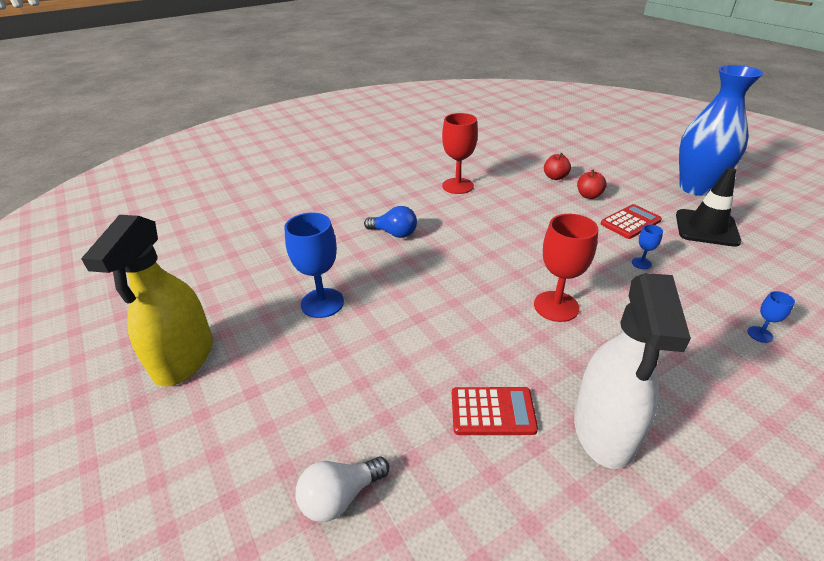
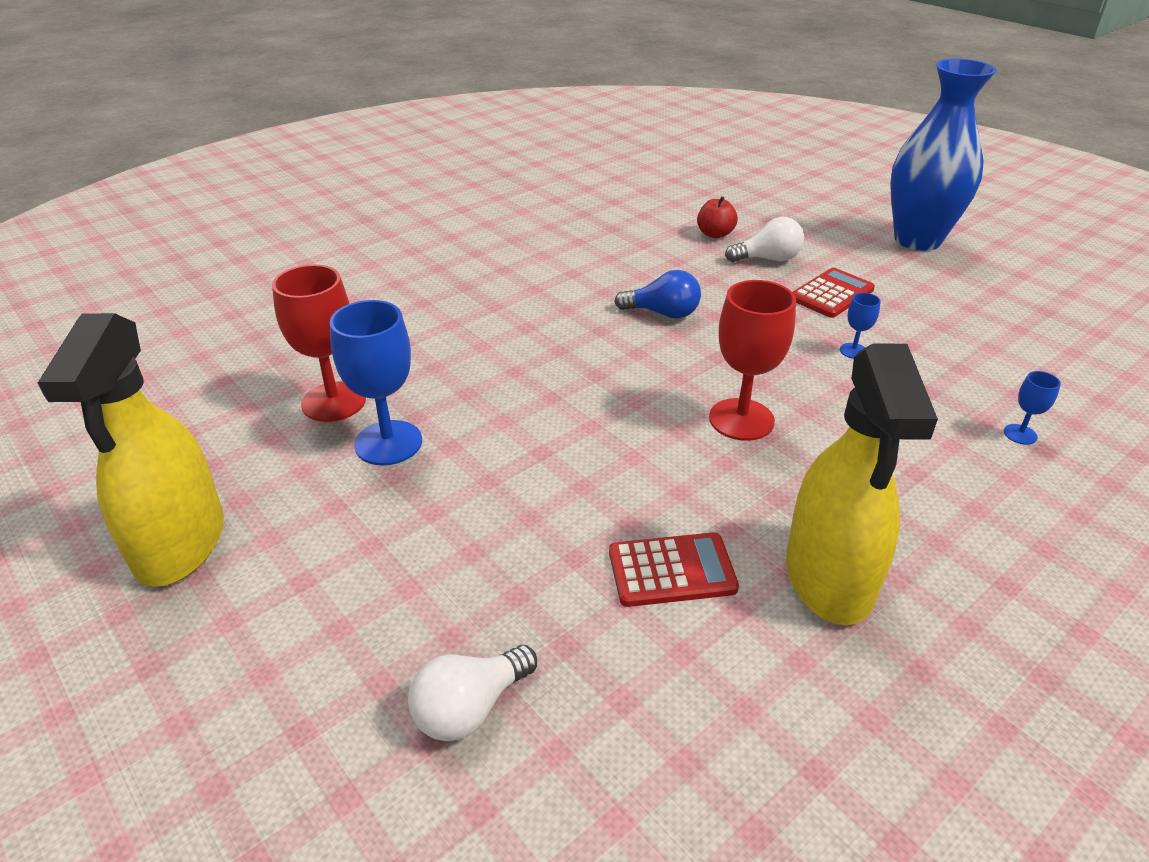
camera: 10 degrees left, 0 degrees up
blue light bulb [364,206,417,238] -> blue light bulb moved to [614,270,701,319]
red goblet [442,113,478,194] -> red goblet moved to [272,265,366,422]
white spray bottle [574,273,691,469] -> yellow spray bottle [786,344,938,625]
red apple [577,170,607,199] -> white light bulb [725,217,804,262]
black traffic cone [676,167,741,247] -> none

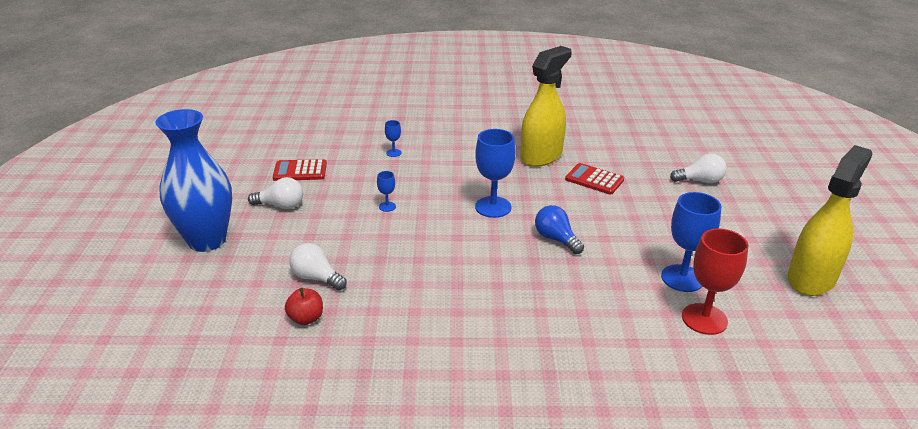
camera: 140 degrees left, 5 degrees down
blue light bulb [614,270,701,319] -> blue light bulb moved to [535,205,584,254]
red goblet [709,280,796,441] -> blue goblet [475,129,515,218]
red calculator [793,268,875,318] -> red calculator moved to [273,159,327,181]
none -> white light bulb [248,177,303,209]

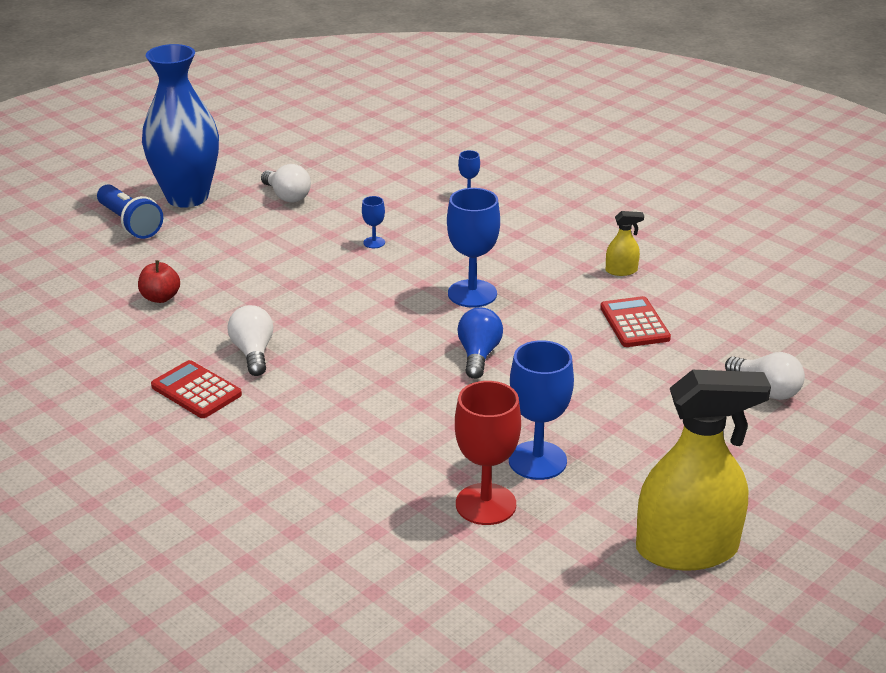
camera: 45 degrees right, 0 degrees up
red calculator [273,159,327,181] -> red calculator moved to [151,360,242,418]
white light bulb [289,243,347,291] -> white light bulb moved to [227,305,273,376]
yellow spray bottle [520,46,572,167] -> yellow spray bottle [606,211,644,276], size x0.41
none -> blue flashlight [97,184,163,239]

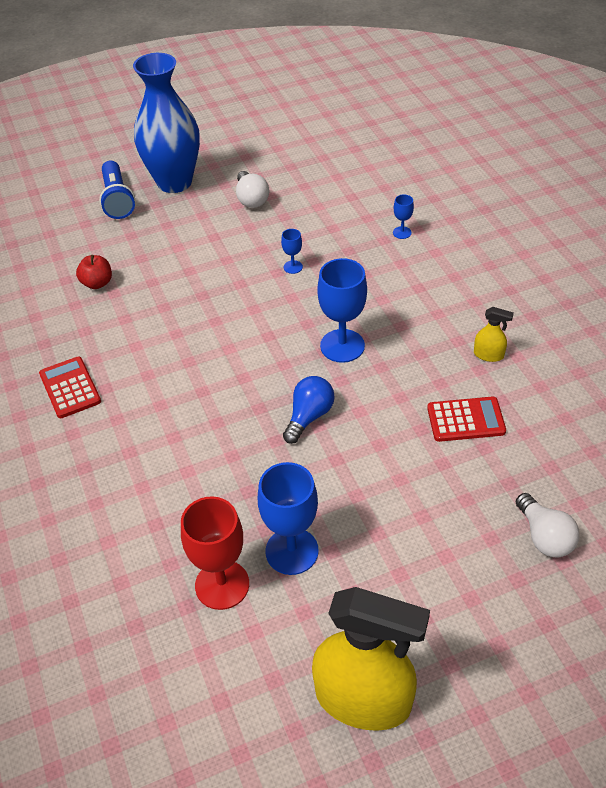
camera: 25 degrees right, 15 degrees up
white light bulb [227,305,273,376] -> none
red calculator [600,296,671,347] -> red calculator turned 75 degrees clockwise [427,396,506,442]

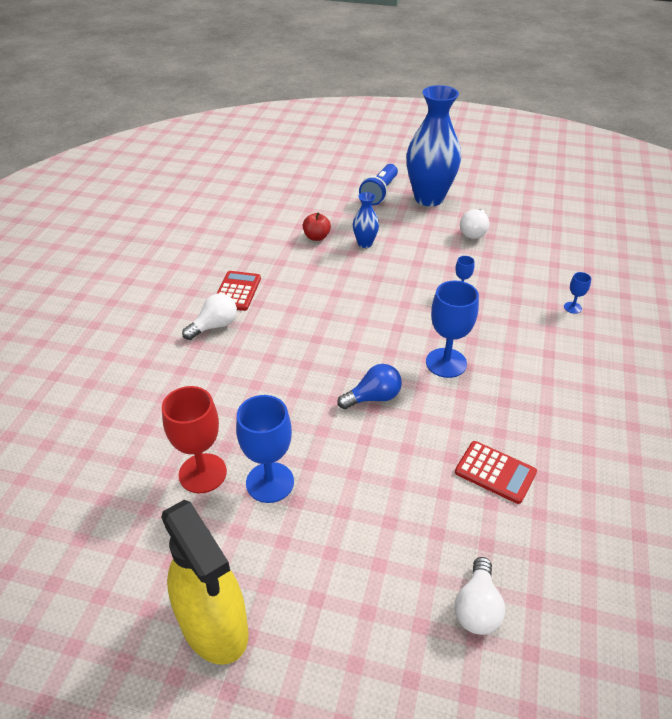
camera: 35 degrees right, 5 degrees down
yellow spray bottle [474,307,514,362] -> none
none -> white light bulb [182,293,237,340]
none -> blue vase [353,192,379,248]

